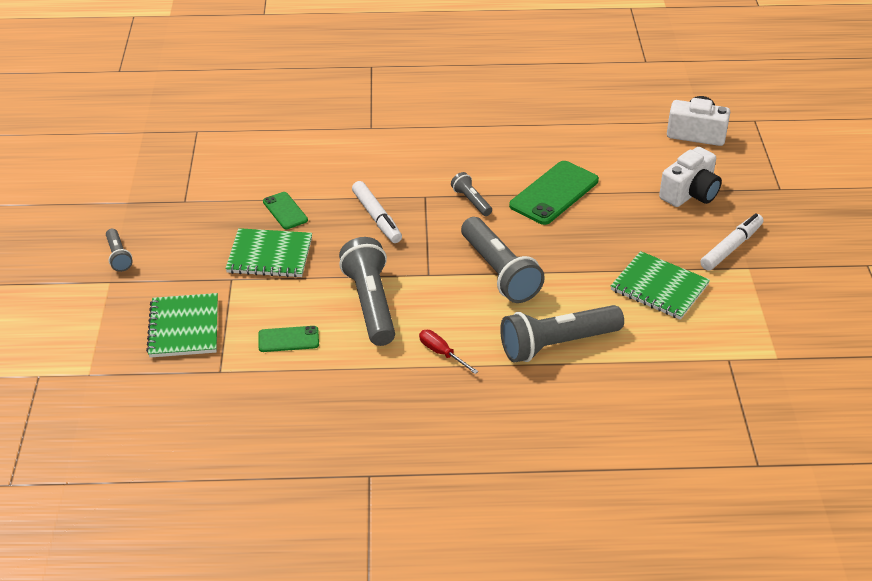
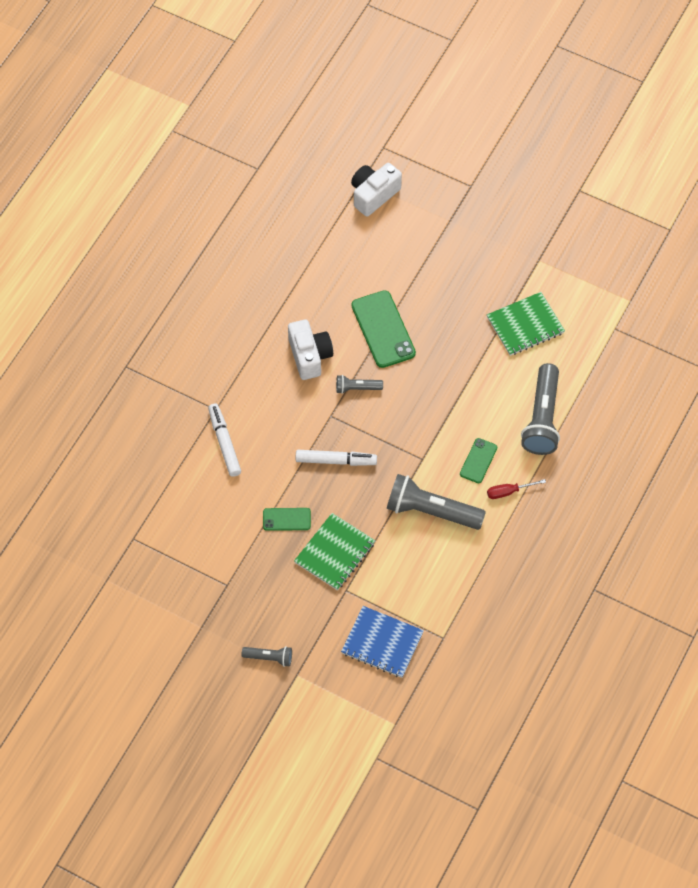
camera: 60 degrees left, 20 degrees up
green notebook [146,293,218,358] -> blue notebook [341,606,424,678]
green phone [258,326,319,352] -> green phone moved to [460,438,497,483]
grey flashlight [461,217,545,303] -> none
white camera [659,147,722,207] -> white camera moved to [288,320,333,380]
white marker [700,213,763,270] -> white marker moved to [208,404,241,477]

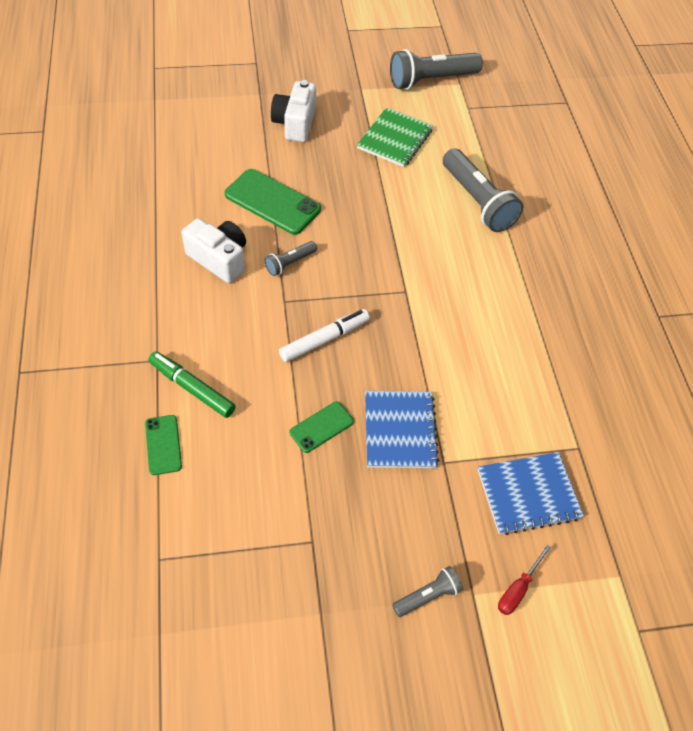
camera: 40 degrees left, 5 degrees down
white marker [208,404,241,477] -> green marker [148,351,236,418]
green notebook [294,513,375,590] -> blue notebook [365,391,439,468]
white camera [351,163,402,217] -> white camera moved to [271,80,316,142]
grey flashlight [387,474,486,530] -> grey flashlight moved to [390,49,483,90]
green phone [460,438,497,483] -> green phone moved to [145,415,182,475]
red screwdriver [487,479,546,499] -> red screwdriver moved to [498,545,551,615]

